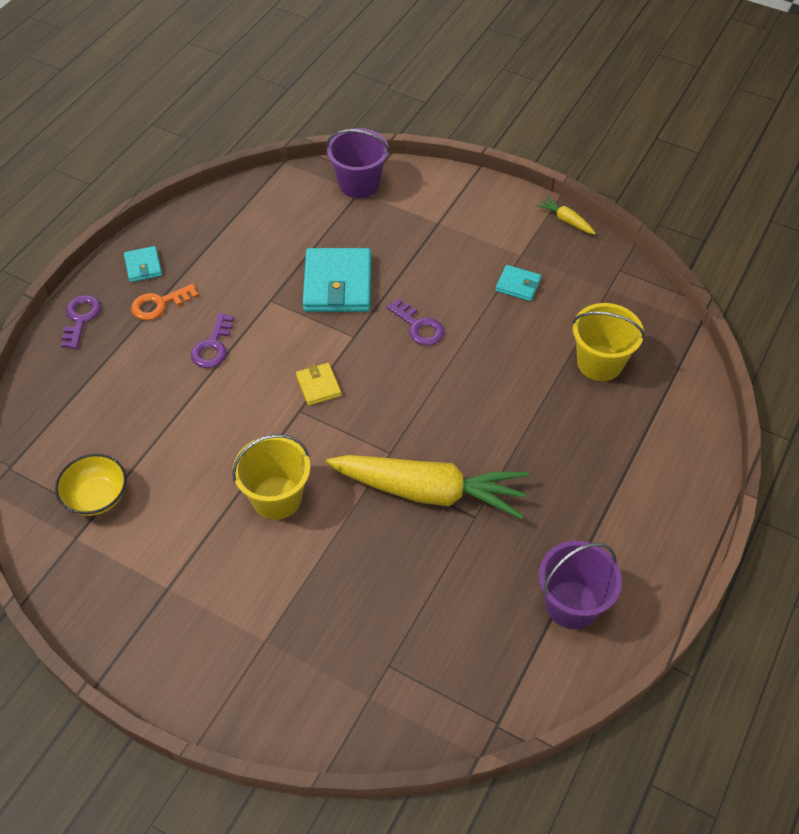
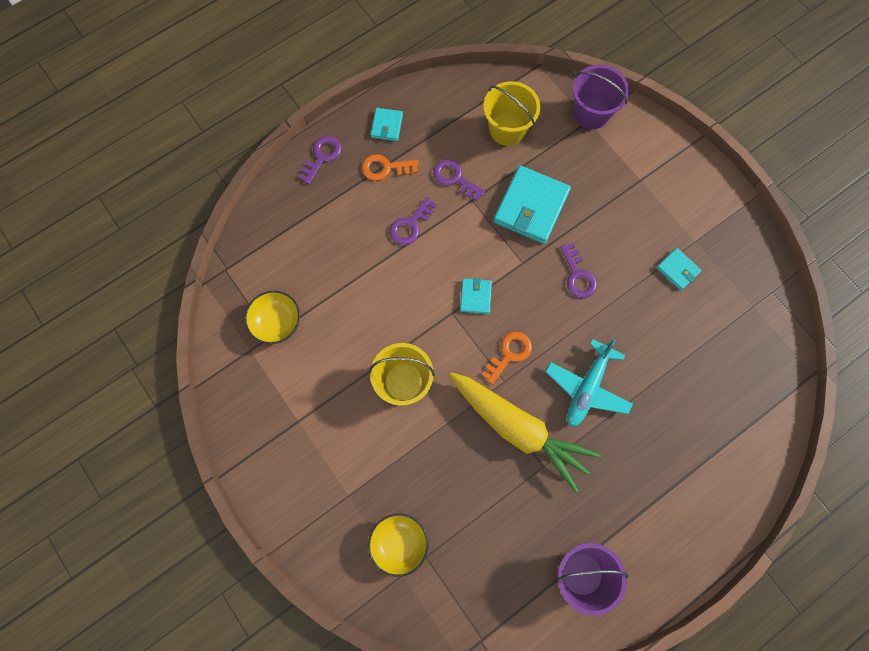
camera: 25 degrees right, 20 degrees up
yellow wallet [296,363,342,406] -> turquoise wallet [460,278,492,314]
yellow carrot [536,196,596,234] -> none
yellow bucket [572,303,645,381] -> yellow bucket moved to [483,81,540,146]
none -> yellow bowl [368,513,429,577]
none -> purple key [433,159,485,202]
none -> orange key [482,332,532,384]
none -> turquoise plane [545,339,633,427]

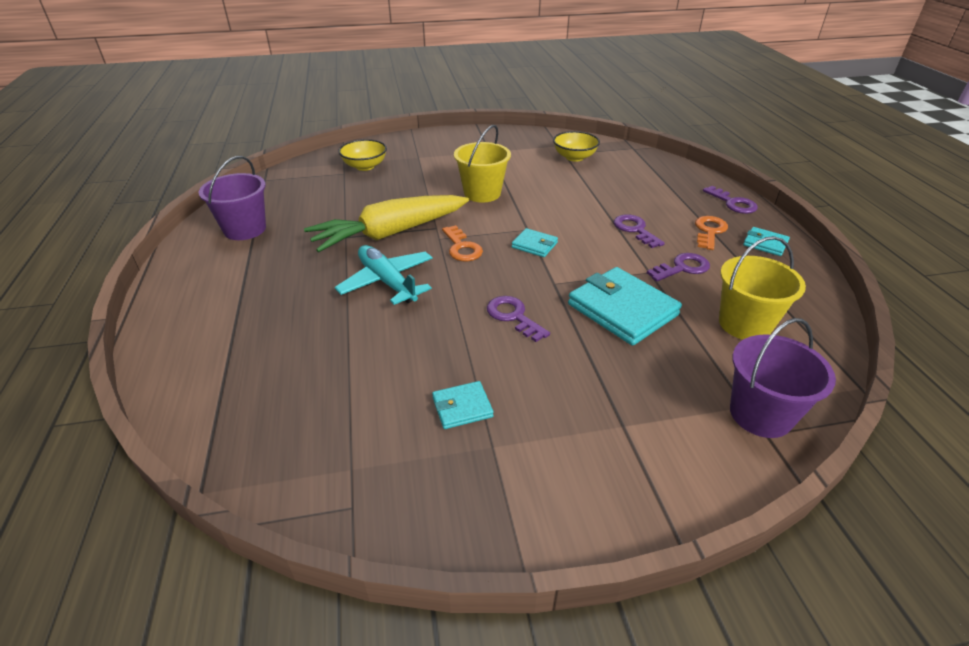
camera: 115 degrees right, 35 degrees down
purple key [560,243,597,298] -> purple key turned 45 degrees clockwise [487,296,550,342]

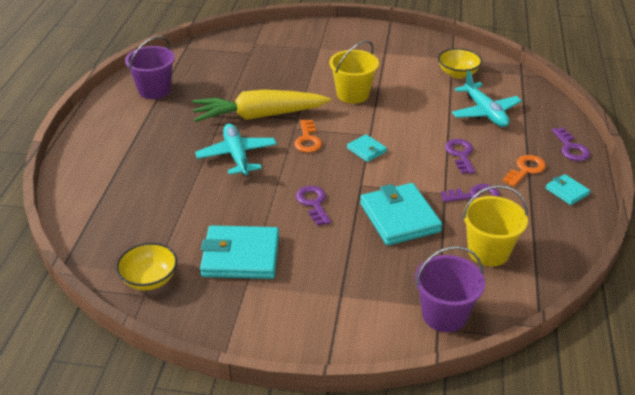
camera: 20 degrees right, 0 degrees up
yellow bowl [338,139,387,171] -> yellow bowl moved to [116,243,177,290]
turquoise wallet [432,381,494,429] -> turquoise wallet [200,226,279,279], size x1.99
none -> turquoise plane [452,70,522,127]

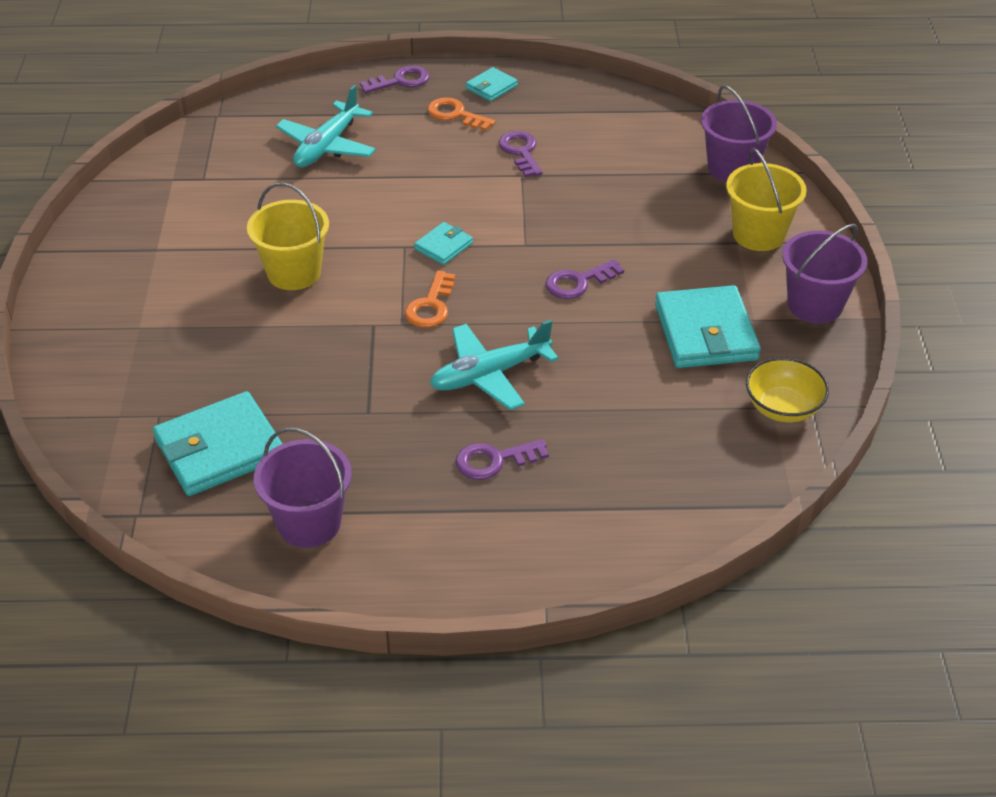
camera: 100 degrees left, 5 degrees up
yellow carrot [192,90,331,122] -> none
orange key [294,120,322,153] -> orange key turned 120 degrees clockwise [405,271,455,328]
turquoise wallet [360,183,442,246] -> turquoise wallet moved to [153,391,283,496]
yellow bowl [438,48,482,78] -> none
purple key [445,139,475,174] -> purple key moved to [455,439,549,480]
turquoise plane [452,70,522,127] -> turquoise plane turned 150 degrees clockwise [276,85,376,167]
yellow bucket [462,185,528,266] -> yellow bucket moved to [726,148,807,251]
none -> purple bucket [782,224,867,324]

